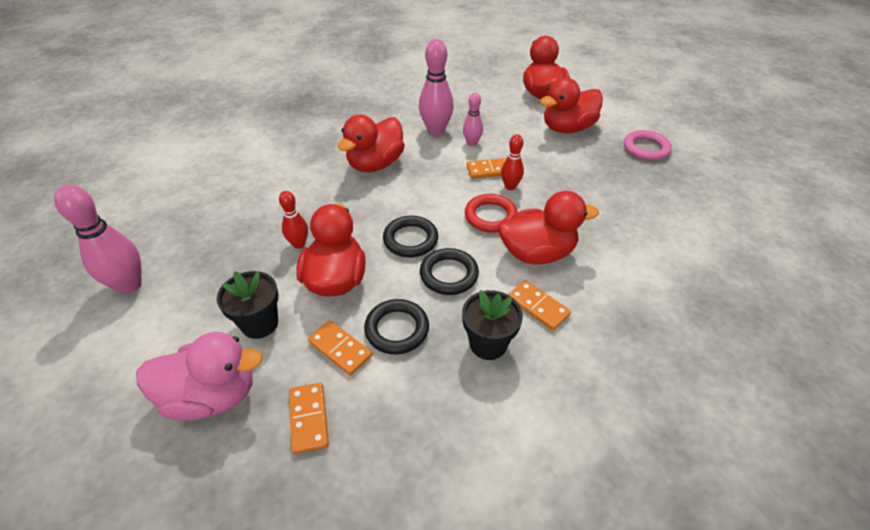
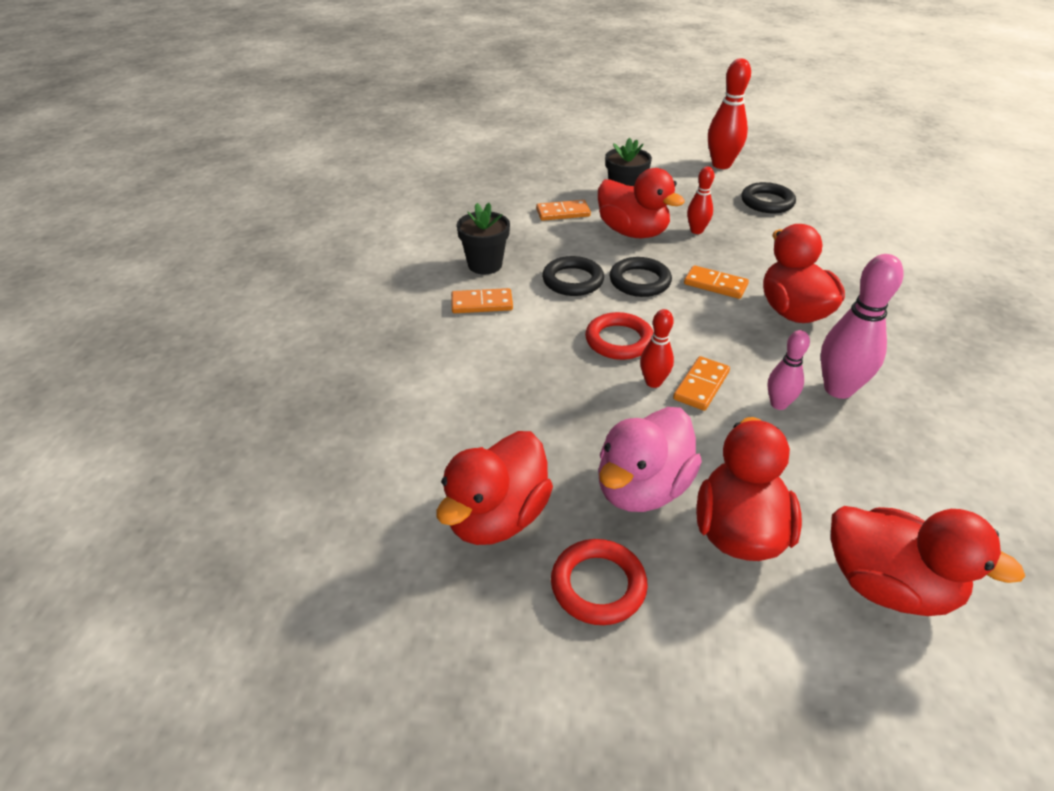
camera: 130 degrees right, 5 degrees down
pink bowling pin [54,185,142,294] -> red bowling pin [708,58,751,169]
pink duck [136,332,263,421] -> pink duck moved to [598,407,702,512]
orange domino [289,383,329,454] -> orange domino moved to [684,265,749,299]
black ring [364,299,429,354] -> black ring moved to [741,182,796,213]
red duck [498,191,599,264] -> red duck moved to [437,431,553,545]
pink ring [624,130,672,161] -> red ring [551,539,648,625]

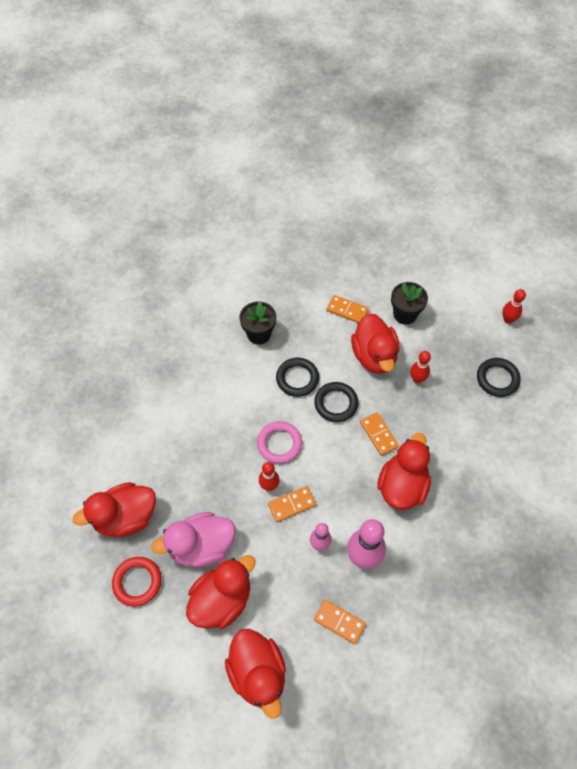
camera: 35 degrees right, 20 degrees up
orange domino [451,288,513,313] -> orange domino moved to [314,600,366,644]
red ring [585,312,653,360] -> pink ring [257,421,302,464]
red bowling pin [708,58,751,169] -> red bowling pin [502,289,526,324], size x0.58

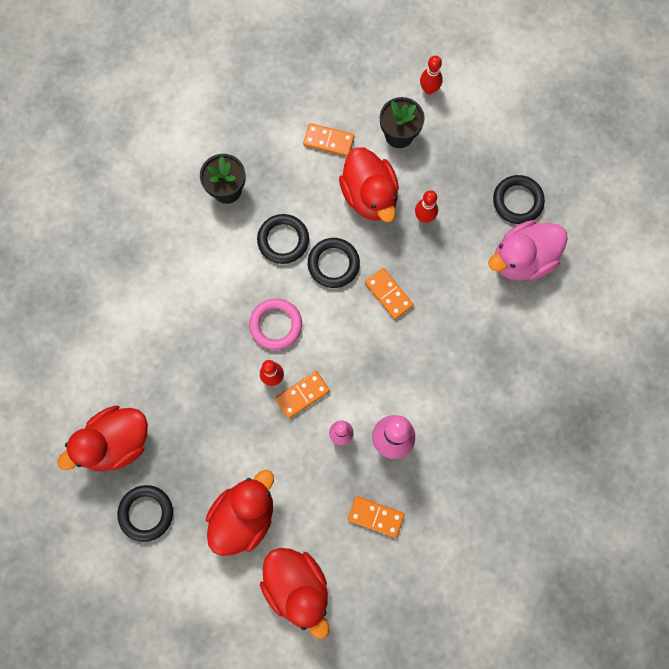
camera: 10 degrees left, 15 degrees up
red ring [112,557,162,607] -> black ring [117,485,173,542]
pink duck [151,512,235,568] -> pink duck moved to [488,220,568,281]
red duck [377,433,431,510] -> none
red bowling pin [502,289,526,324] -> red bowling pin moved to [420,56,443,94]

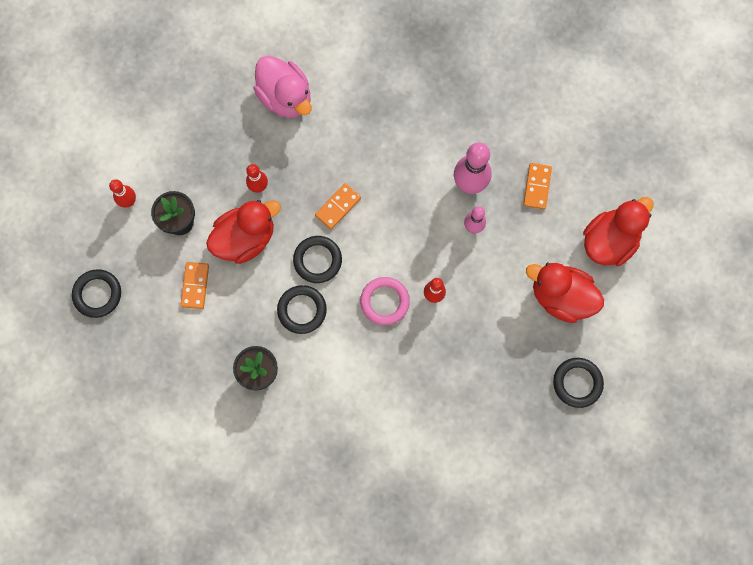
camera: 100 degrees left, 0 degrees up
red duck [57,405,148,471] -> none
orange domino [275,371,330,419] -> none
black ring [493,175,545,224] -> black ring moved to [72,269,121,318]

